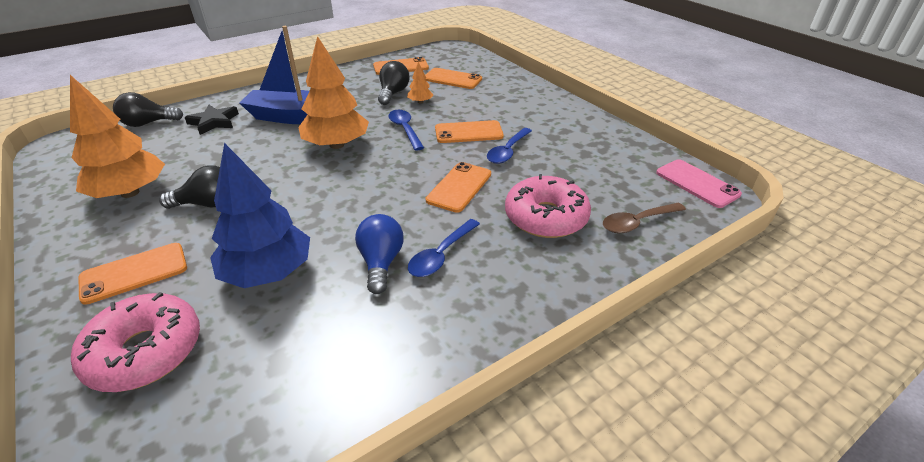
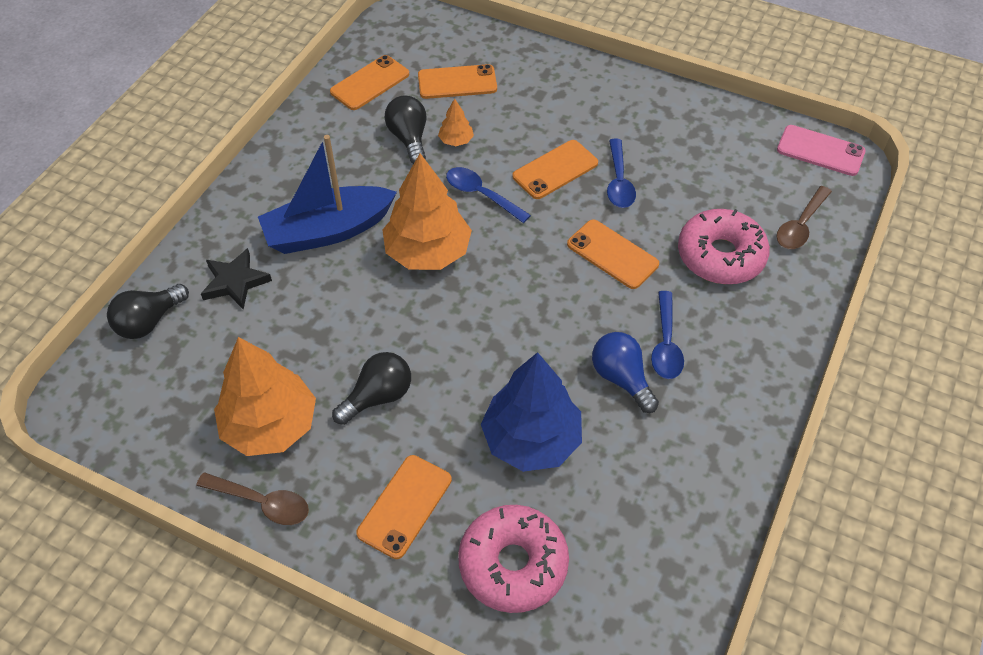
camera: 30 degrees left, 15 degrees up
orange phone [425,162,491,213] -> orange phone turned 45 degrees counterclockwise [567,220,659,289]
none -> brown spoon [196,472,309,525]

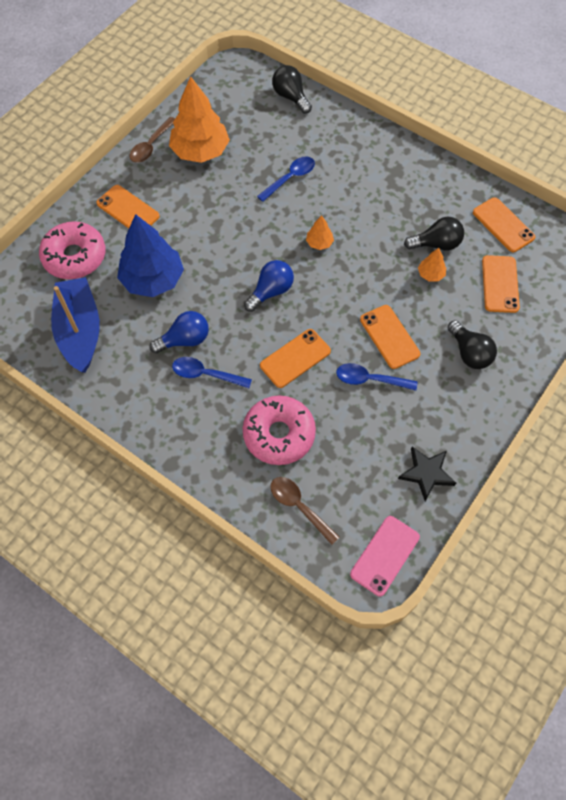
camera: 100 degrees right, 10 degrees up
black star [201,248,272,309] -> black star moved to [398,447,456,502]
blue boat [258,135,397,254] -> blue boat moved to [51,277,100,373]
black light bulb [332,352,411,425] -> black light bulb moved to [447,320,497,369]
orange tree [382,153,472,270] -> orange tree [306,215,334,250], size x0.44
blue spoon [446,167,531,223] -> blue spoon moved to [257,156,315,202]
none -> blue light bulb [244,260,294,312]

